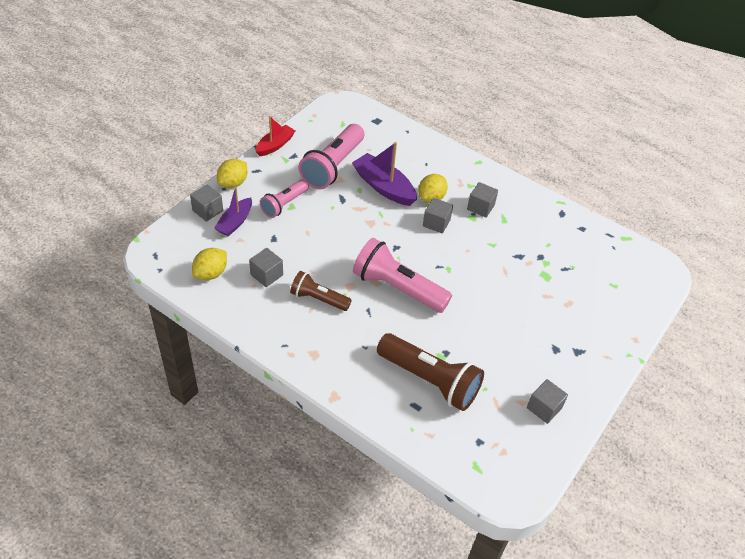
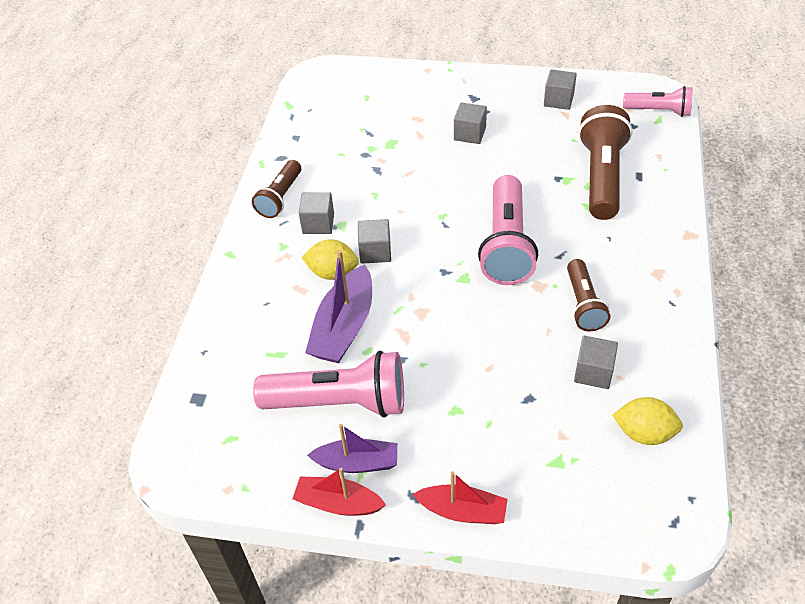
camera: 110 degrees left, 0 degrees up
grey cube [190,184,223,222] -> grey cube moved to [454,102,487,144]
purple boat [214,187,252,236] -> purple boat moved to [307,424,397,473]
yellow lemon [217,159,247,188] -> red boat [413,471,508,524]
pink flashlight [260,179,309,218] -> pink flashlight moved to [623,86,693,117]
none -> brown flashlight [252,160,301,218]

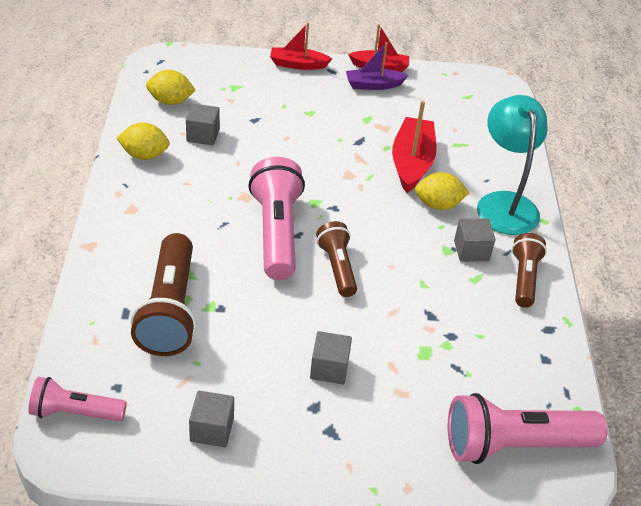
camera: 165 degrees right, 5 degrees down
pink flashlight [253,351,404,417] -> pink flashlight moved to [448,393,608,464]
purple boat [305,250,372,363] -> red boat [392,101,437,193]
grey cube [358,219,391,264] -> none
brown flashlight [567,259,610,331] -> brown flashlight moved to [316,221,357,297]
none -> yellow lemon [117,122,170,160]
none -> turquoise lamp [477,95,548,235]

